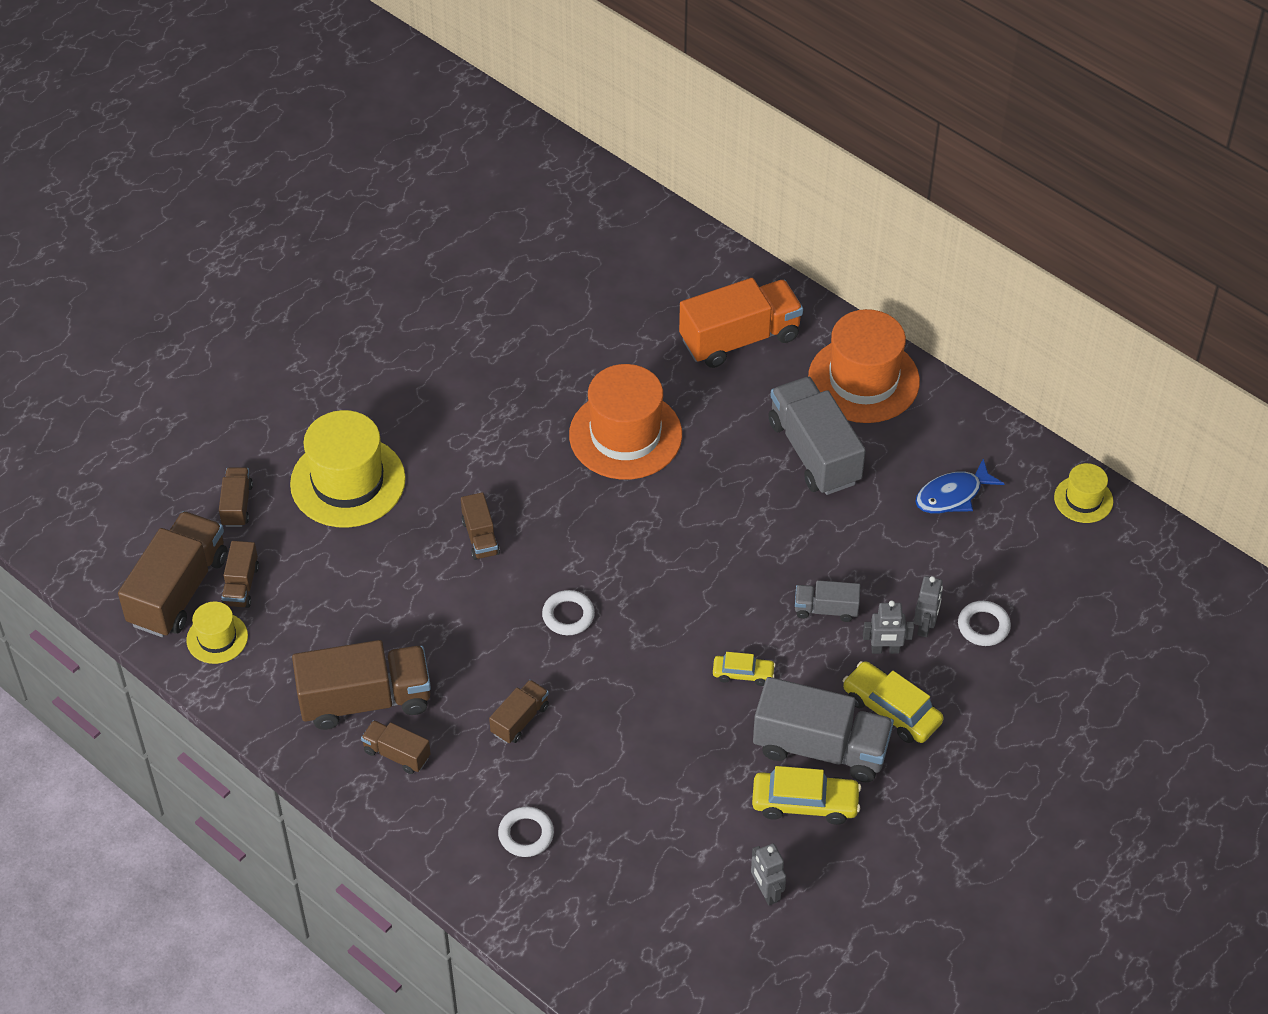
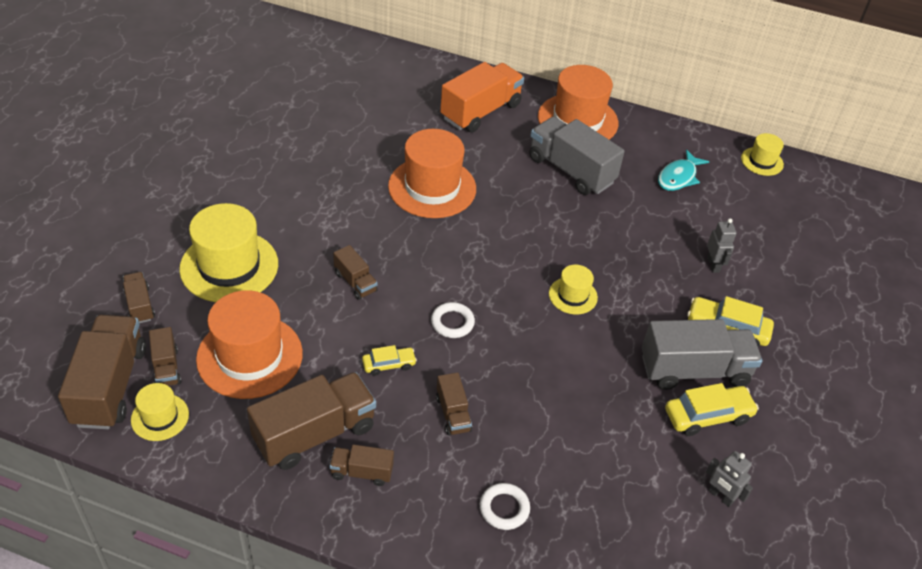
camera: 25 degrees left, 5 degrees down
brown truck [489,680,549,744] -> brown truck turned 150 degrees clockwise [436,372,472,436]
yellow car [713,652,776,686] -> yellow car moved to [362,345,417,376]
grey truck [795,580,860,622] -> none
grey robot [863,601,914,654] -> none
blue fish [915,458,1005,513] -> turquoise fish [658,149,709,191]
white ring [958,601,1011,646] -> none
none -> orange hat [196,290,303,399]
none -> yellow hat [549,265,598,315]

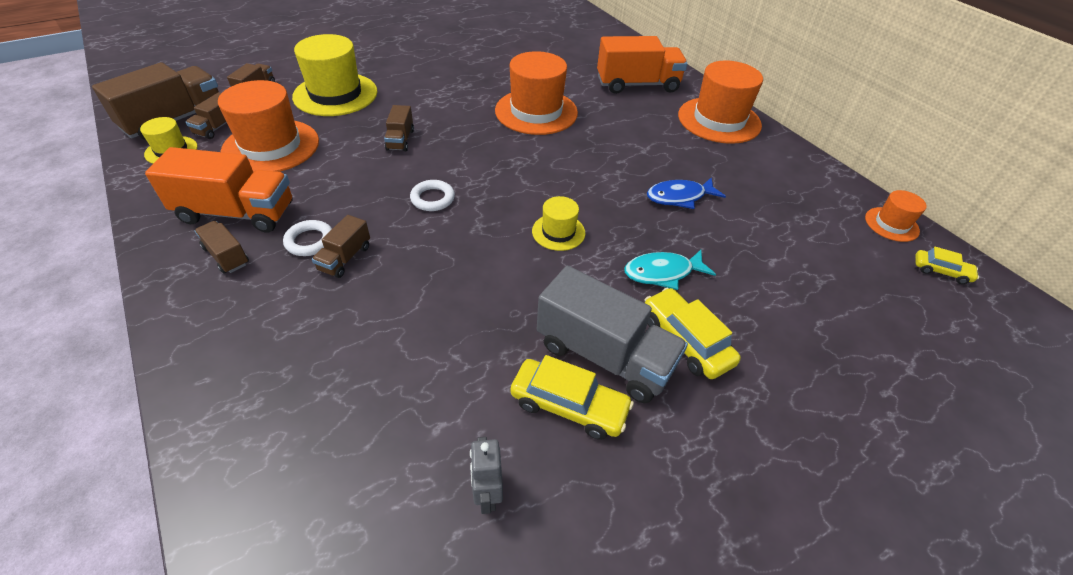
camera: 40 degrees right, 0 degrees up
brown truck [247,372,376,470] -> orange truck [145,147,293,233]
yellow car [362,345,417,376] -> yellow car moved to [915,247,979,284]
white ring [480,483,530,530] -> white ring moved to [283,220,332,256]
grey truck [529,117,625,195] -> none
turquoise fish [658,149,709,191] -> turquoise fish moved to [624,250,716,290]
grey robot [707,218,736,273] -> none
yellow hat [741,133,784,176] -> orange hat [865,190,927,242]
none -> blue fish [647,178,726,209]

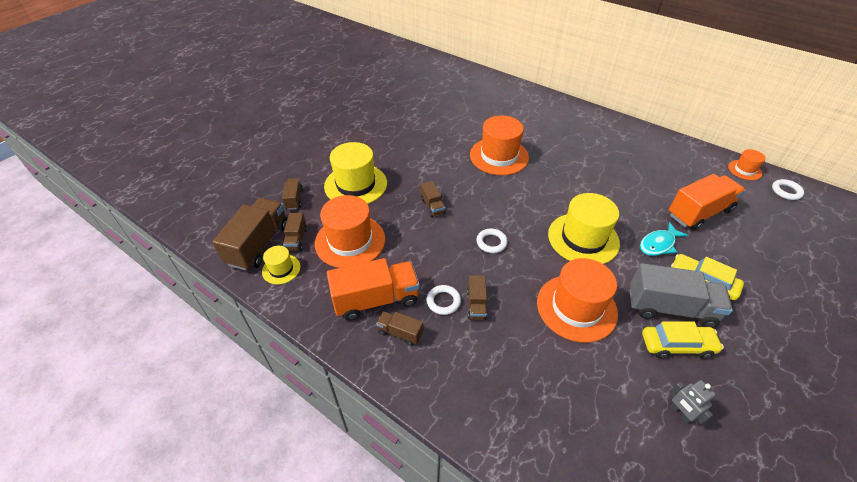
camera: 20 degrees left, 0 degrees up
yellow hat [532,196,585,251] -> yellow hat [548,193,620,264], size x1.96
orange truck [597,36,688,94] -> orange truck moved to [669,174,746,231]
blue fish [647,178,726,209] -> none
orange hat [678,60,763,144] -> orange hat moved to [537,258,618,343]
yellow car [915,247,979,284] -> white ring [772,179,804,200]

